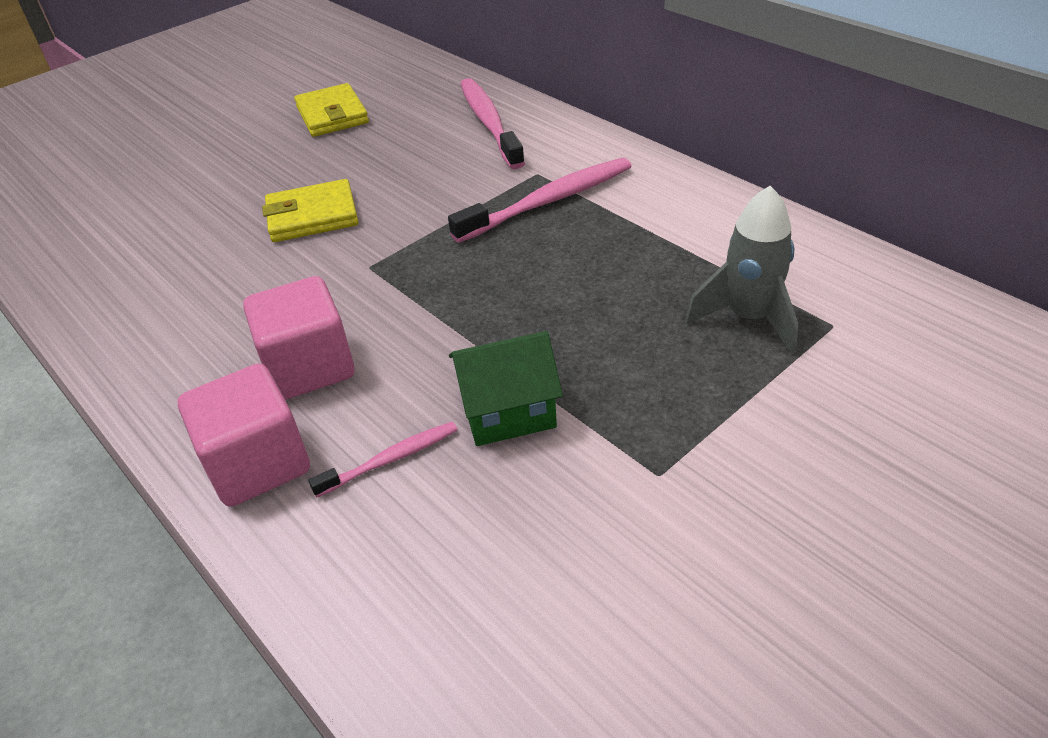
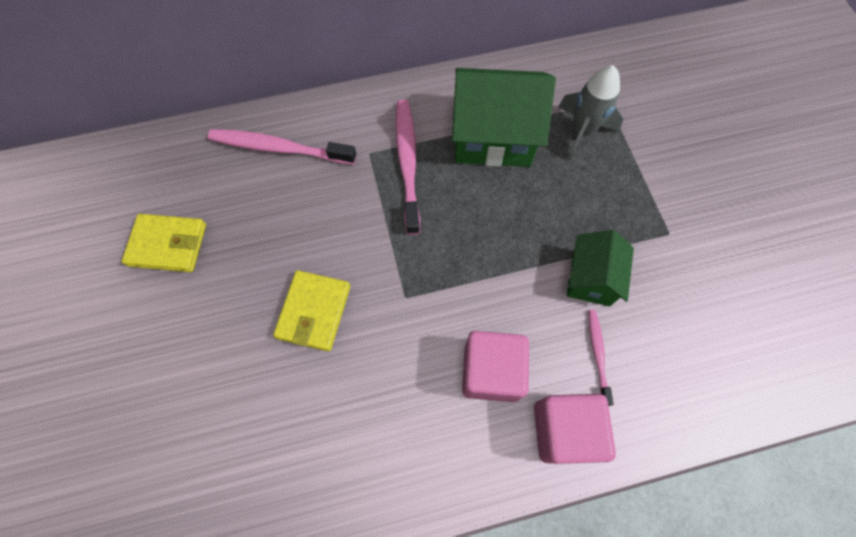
camera: 65 degrees left, 25 degrees up
none -> green house [452,68,556,167]

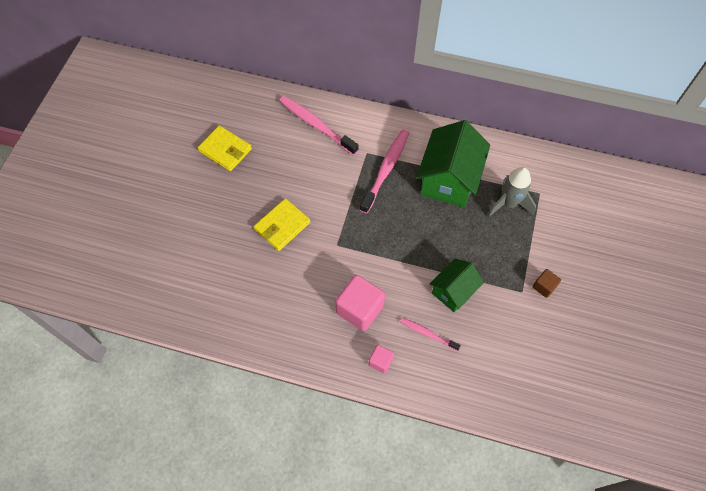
camera: 30 degrees right, 5 degrees down
green house [452,68,556,167] -> green house turned 75 degrees clockwise [416,120,490,207]
pink cube [534,394,616,464] -> pink cube [368,345,394,374], size x0.52
pink toothbrush [588,310,614,406] -> pink toothbrush turned 90 degrees counterclockwise [400,318,461,351]
none -> brown cube [533,269,561,298]

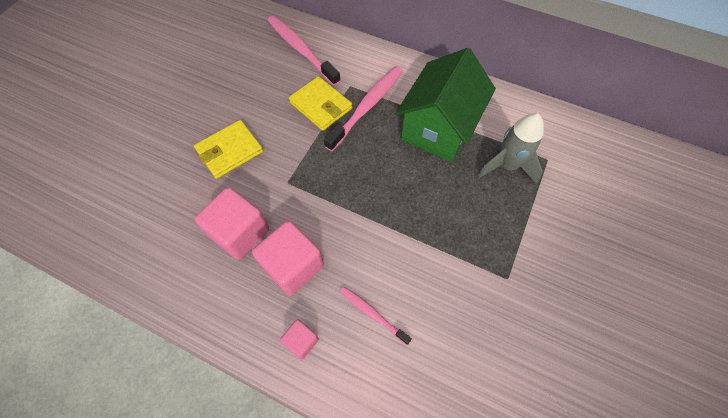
camera: 10 degrees right, 0 degrees up
yellow wallet [198,125,252,171] -> yellow wallet moved to [289,76,352,131]
green house [430,258,484,312] -> none
brown cube [533,269,561,298] -> none
none -> pink cube [195,187,269,260]

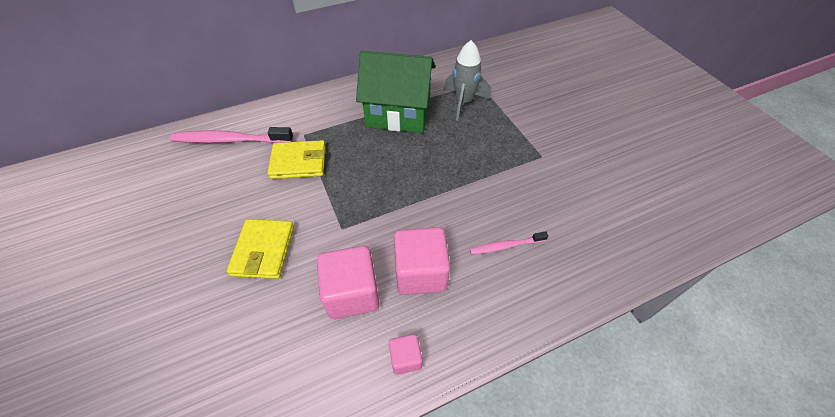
camera: 50 degrees left, 10 degrees down
pink cube [280,320,319,360] -> pink cube moved to [389,334,422,375]
pink toothbrush [324,66,403,151] -> none
green house [395,48,496,162] -> green house turned 60 degrees counterclockwise [356,51,435,133]

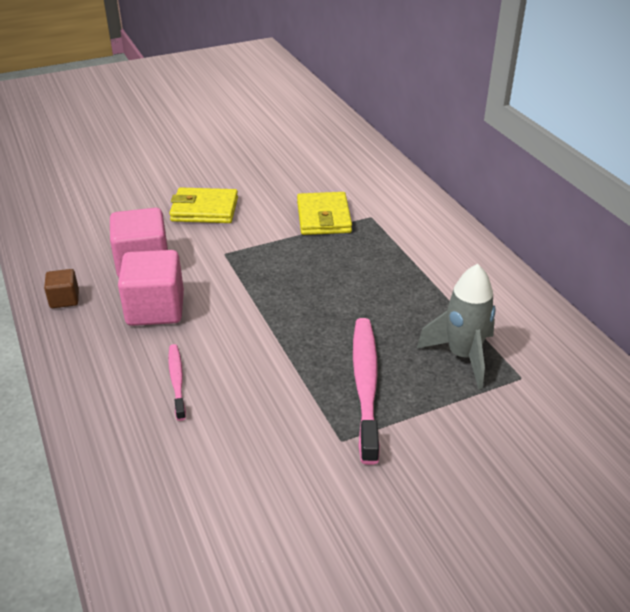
camera: 90 degrees right, 15 degrees down
pink toothbrush [170,127,293,143] -> pink toothbrush moved to [353,318,380,465]
green house [356,51,435,133] -> none
pink cube [389,334,422,375] -> brown cube [44,269,79,308]

